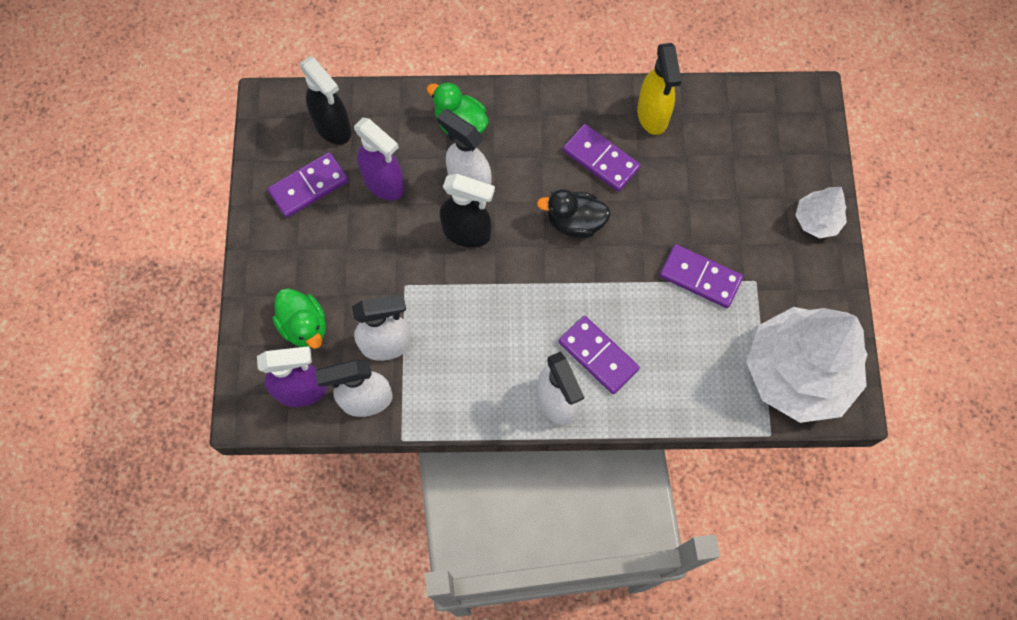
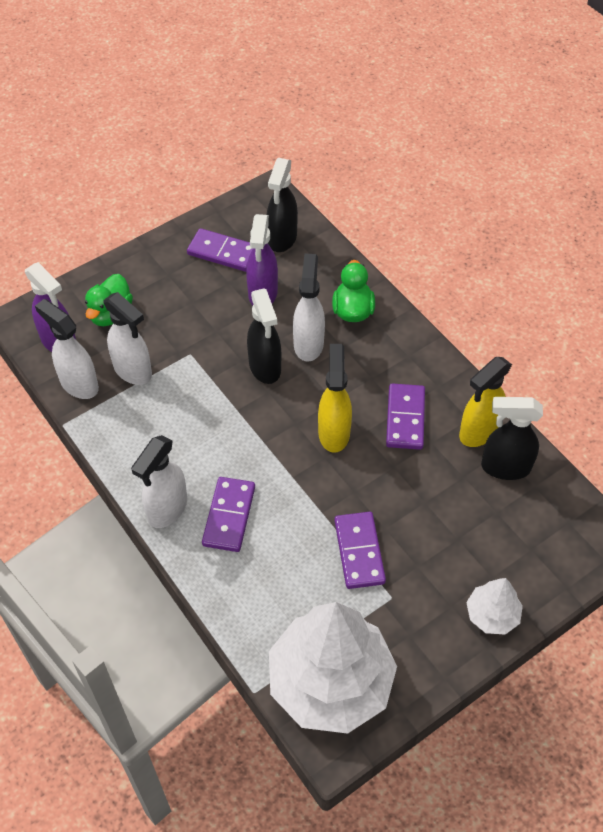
camera: 55 degrees right, 15 degrees down
black duck [537,189,611,238] -> yellow spray bottle [318,344,352,453]
none -> black spray bottle [481,397,543,480]

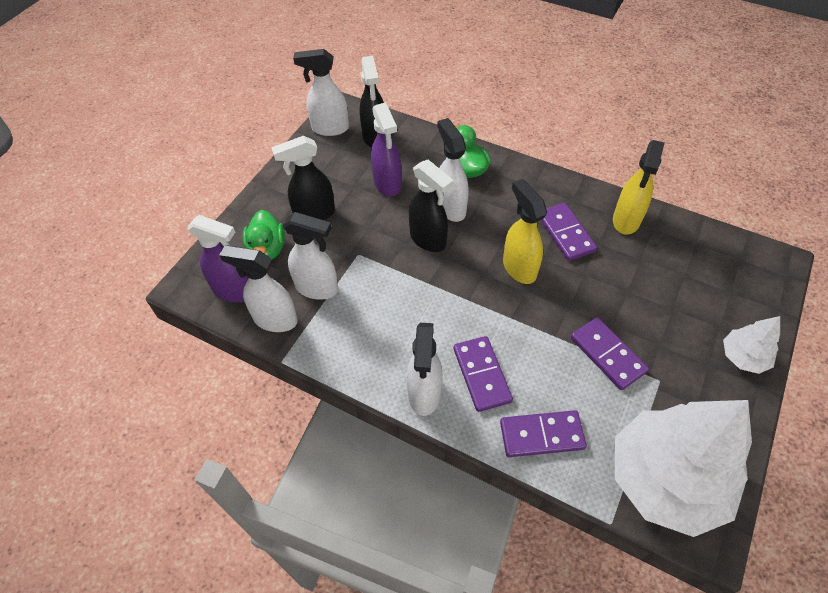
camera: 25 degrees left, 0 degrees up
purple domino [187,228,253,272] -> purple domino moved to [500,410,587,457]
black spray bottle [481,397,543,480] -> black spray bottle moved to [271,136,335,220]
none -> white spray bottle [293,49,349,136]

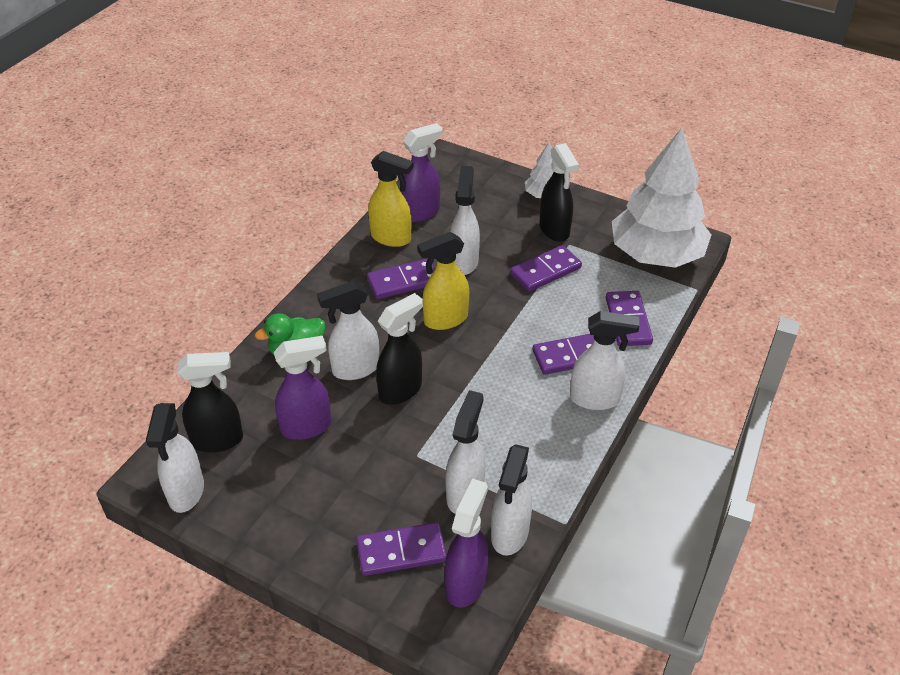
camera: 90 degrees left, 10 degrees down
green duck [243,210,285,259] -> purple domino [356,522,447,576]
black spray bottle [271,136,335,220] -> black spray bottle moved to [540,143,579,242]
none -> purple spray bottle [401,123,443,222]
none -> white spray bottle [450,166,480,275]

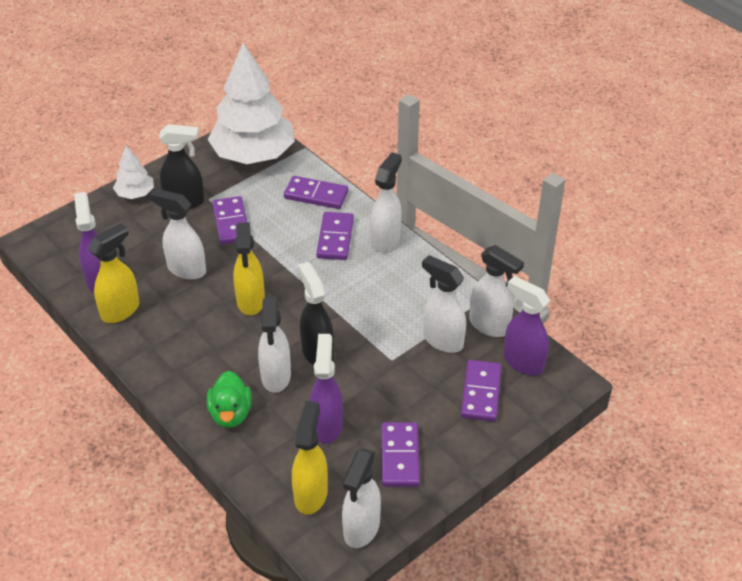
camera: 70 degrees left, 0 degrees up
white spray bottle [146,403,204,513] -> white spray bottle turned 90 degrees clockwise [342,448,381,548]
black spray bottle [177,352,243,453] -> yellow spray bottle [292,401,328,515]
purple domino [367,258,435,299] -> purple domino moved to [381,422,420,487]

